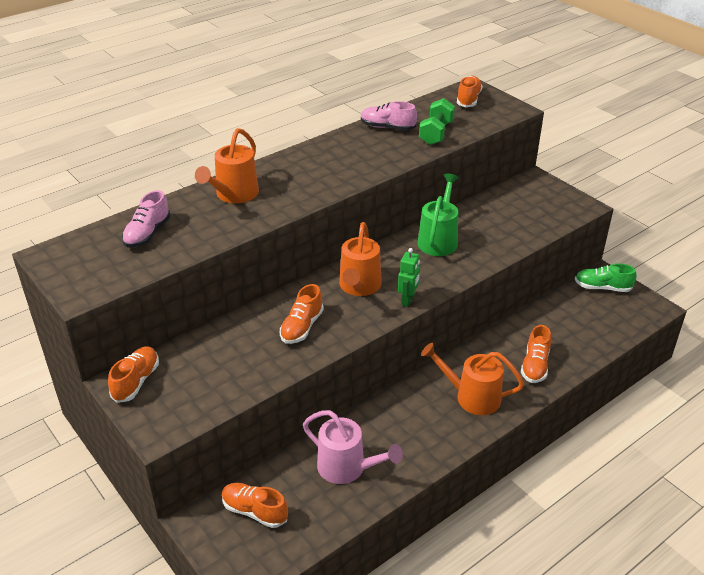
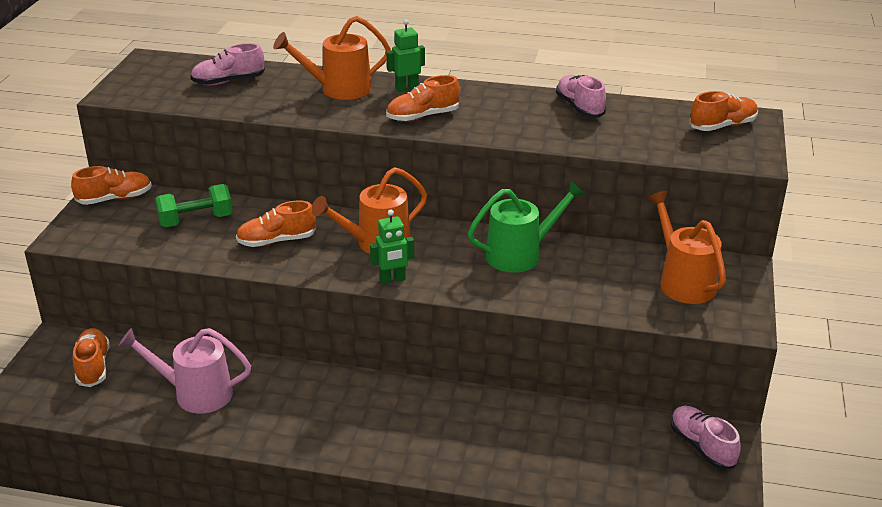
camera: 50 degrees right, 5 degrees down
pink watering can [303,410,403,484] -> pink watering can turned 105 degrees clockwise [118,328,251,414]
green dumbbell [419,98,455,145] -> green dumbbell moved to [155,184,233,227]
orange watering can [421,343,524,415] -> orange watering can moved to [647,191,726,304]
orange shoe [521,325,551,383] -> orange shoe moved to [386,75,460,122]
green shoe [575,263,637,292] -> pink shoe [671,406,741,469]
none -> green robot [386,19,425,92]

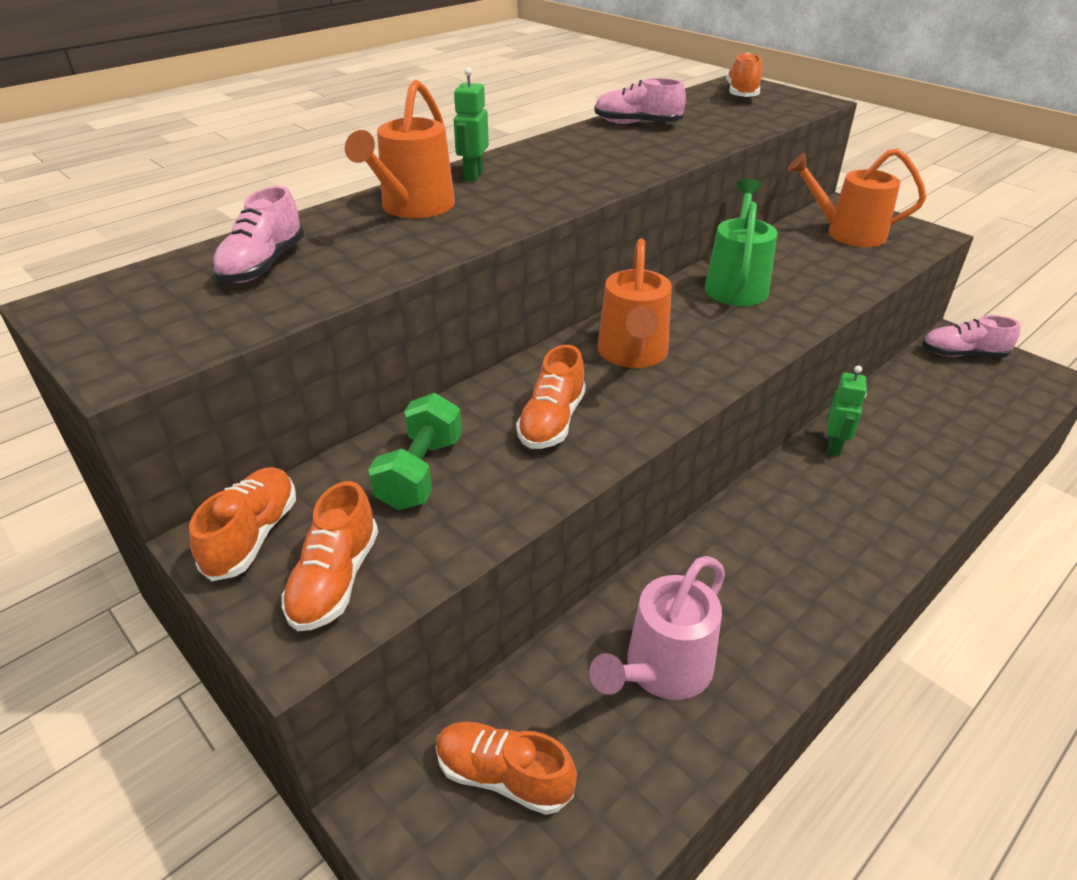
camera: 55 degrees left, 5 degrees up
green robot [370,210,414,285] -> green robot moved to [827,366,867,457]
orange shoe [386,75,460,122] -> orange shoe moved to [281,481,378,631]

